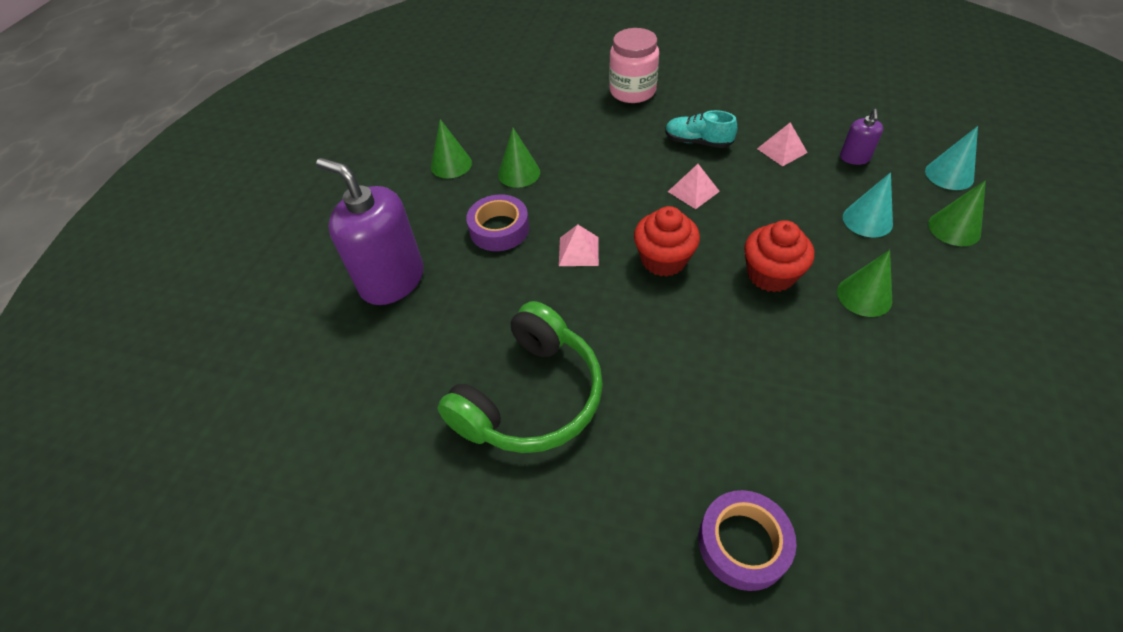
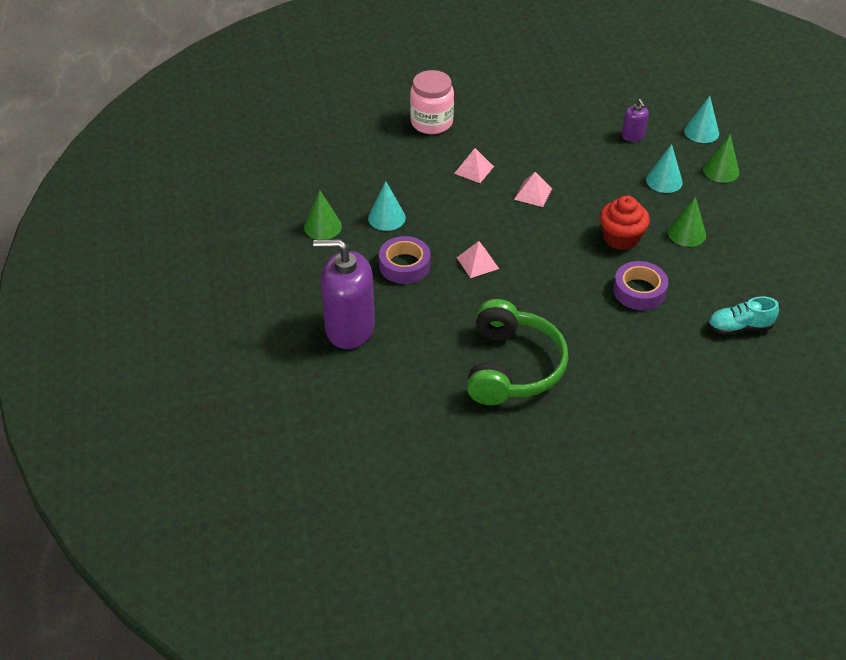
camera: 30 degrees left, 5 degrees down
green cone [498,128,540,188] -> turquoise cone [368,181,406,231]
red cupcake [634,206,700,277] -> none
turquoise shoe [665,110,737,148] -> turquoise shoe moved to [707,297,779,335]
purple tape [698,490,797,591] -> purple tape moved to [613,261,668,310]
pink pyramid [757,122,808,167] -> pink pyramid moved to [454,148,494,183]

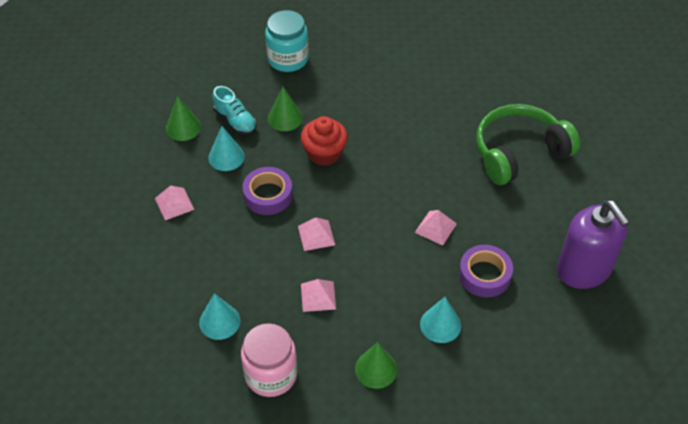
camera: 125 degrees left, 5 degrees up
green cone [304,190,342,240] -> green cone moved to [355,342,397,389]
purple tape [613,261,668,310] -> purple tape moved to [243,167,293,215]
purple soap dispenser [622,99,649,141] -> pink pyramid [155,185,194,220]
turquoise cone [684,96,719,143] -> turquoise cone moved to [199,293,241,340]
turquoise shoe [707,297,779,335] -> turquoise shoe moved to [212,86,257,135]
none -> turquoise jar [265,10,309,72]

